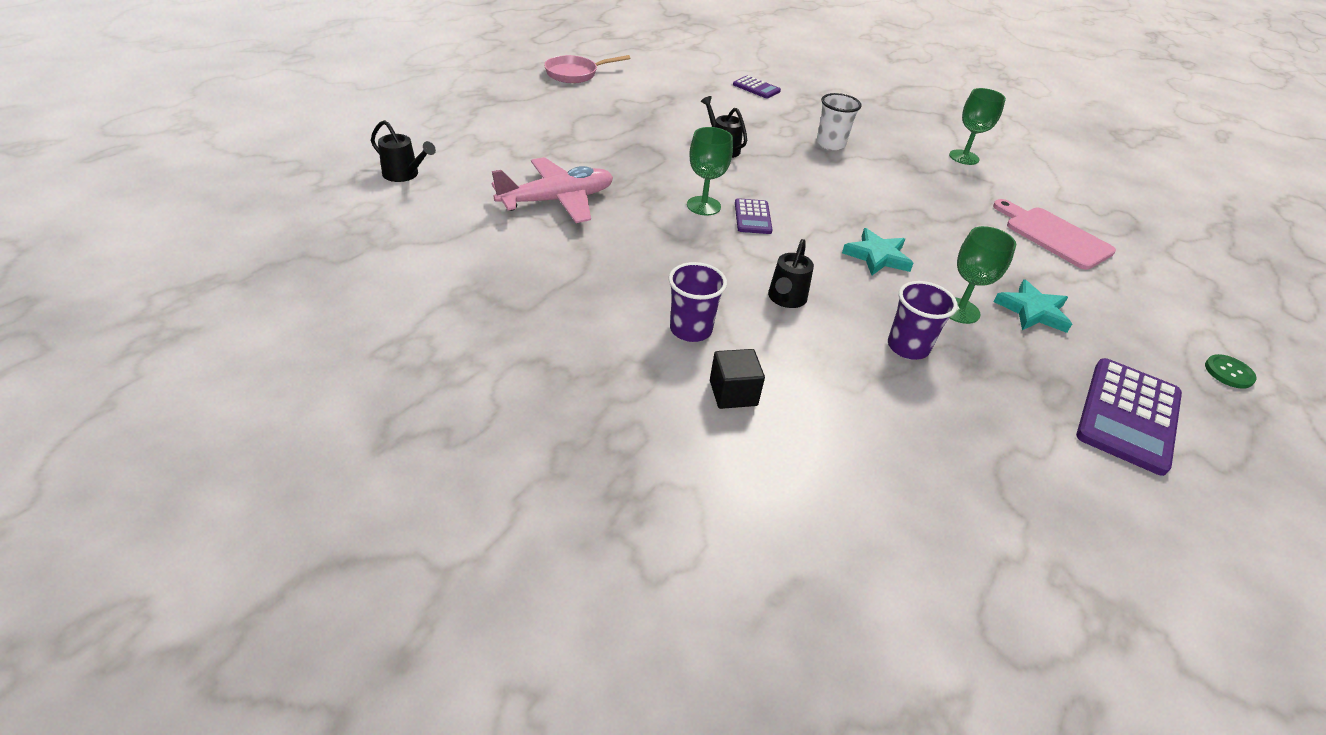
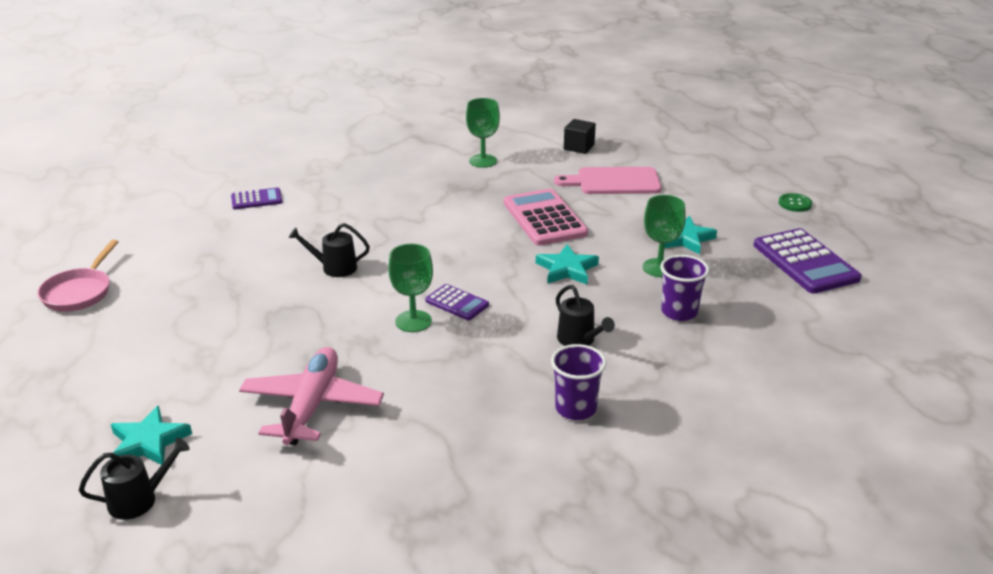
camera: 50 degrees left, 10 degrees down
black cube [710,349,765,409] -> black cube moved to [564,119,596,154]
white cup [817,93,862,150] -> none
none -> turquoise star [111,406,192,465]
none -> pink calculator [504,189,588,246]

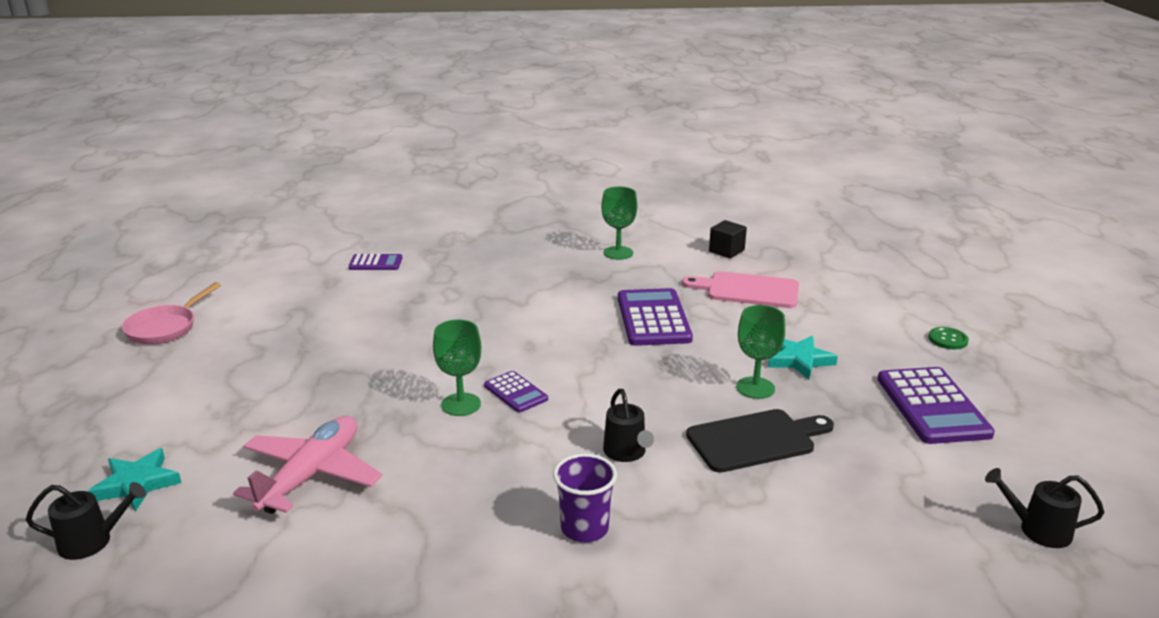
camera: 15 degrees right, 5 degrees down
black watering can [289,223,370,277] -> black watering can moved to [985,468,1105,548]
pink calculator [504,189,588,246] -> purple calculator [618,288,693,346]
turquoise star [536,244,599,284] -> none
purple cup [660,255,709,321] -> black cutting board [686,409,834,473]

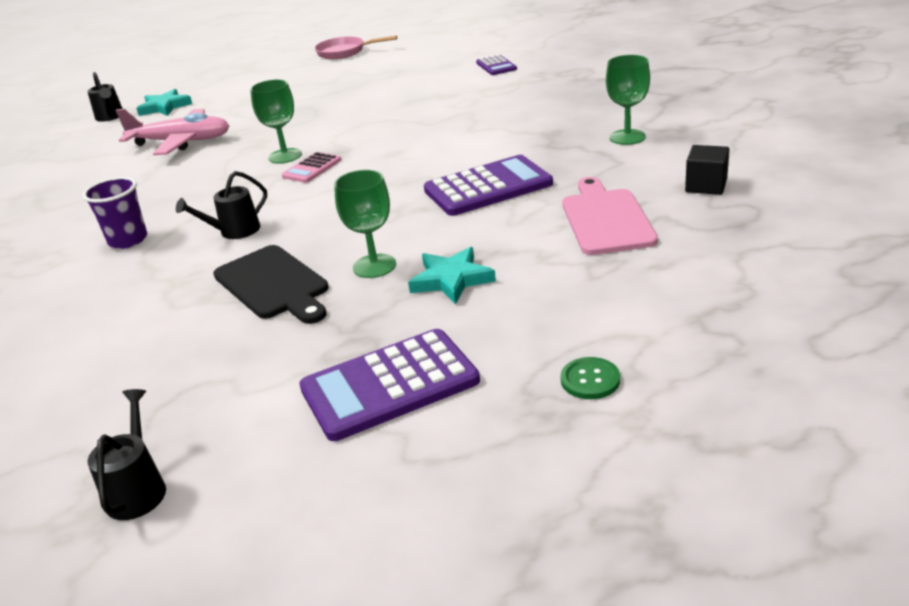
camera: 75 degrees right, 5 degrees up
purple calculator [484,371,548,413] -> pink calculator [282,152,341,183]

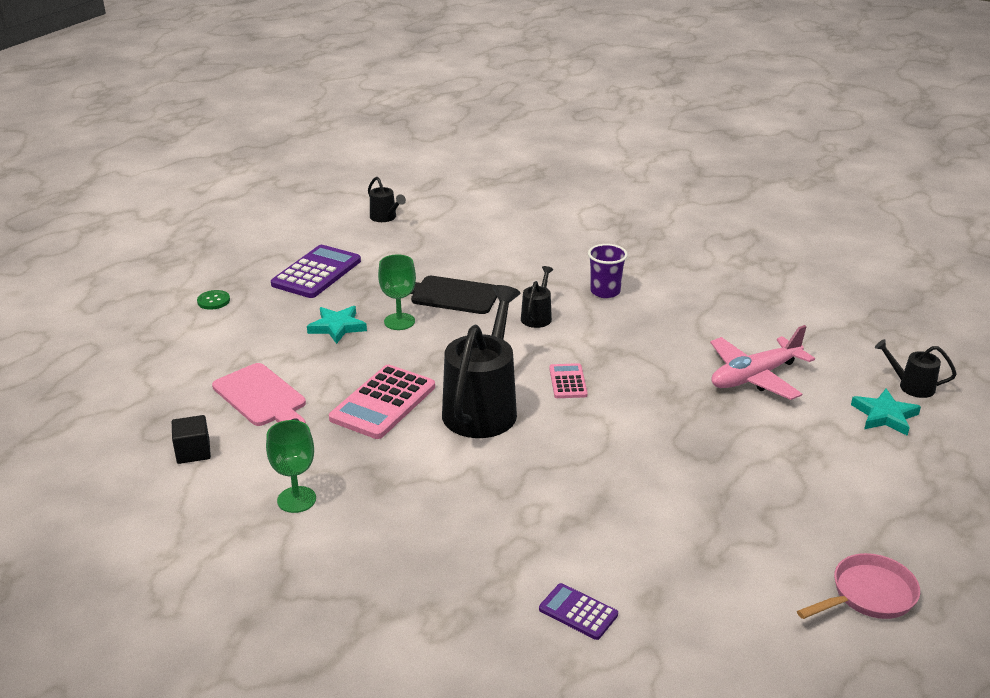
camera: 140 degrees right, 0 degrees up
green goblet [250,79,302,164] -> none
purple calculator [424,155,553,216] -> pink calculator [329,365,435,439]
none -> black watering can [442,285,521,438]

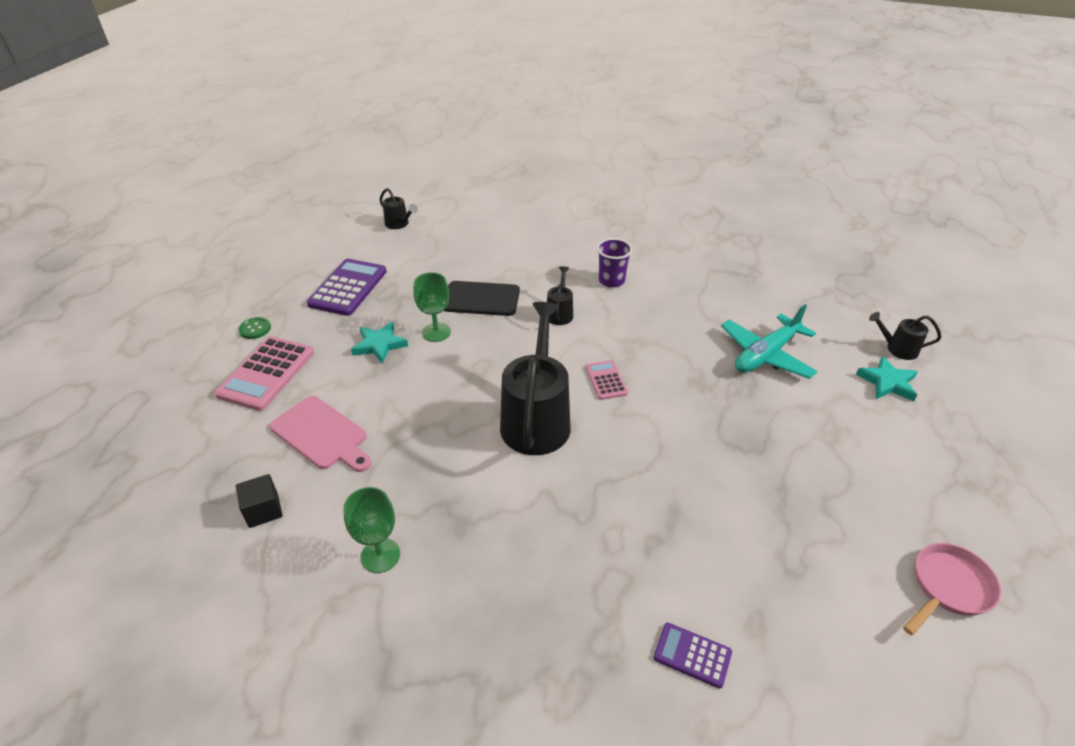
camera: 10 degrees left, 10 degrees up
pink calculator [329,365,435,439] -> pink calculator moved to [214,336,314,411]
pink plane [710,325,815,400] -> turquoise plane [721,304,818,379]

